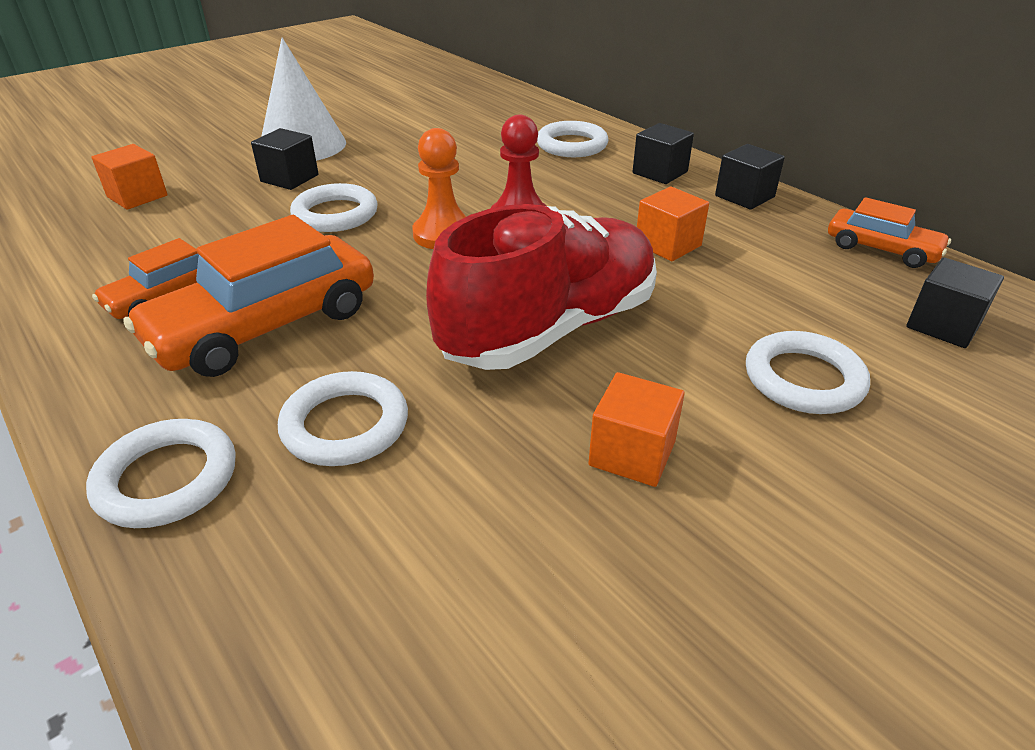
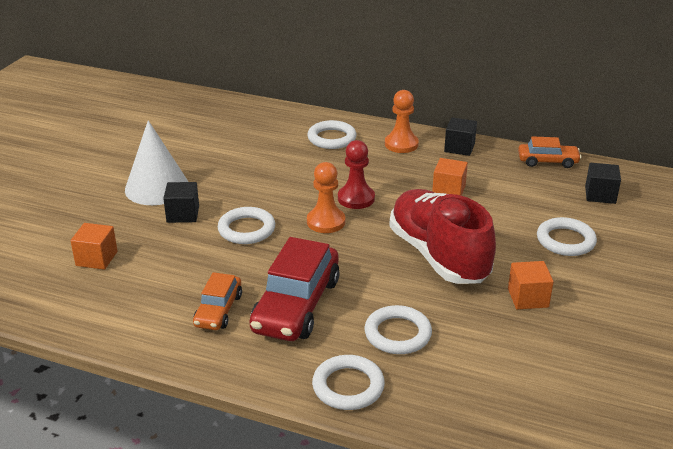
camera: 30 degrees left, 5 degrees down
orange car [124,215,374,377] -> red car [250,237,340,341]
red shoe [426,204,657,370] -> red shoe turned 45 degrees counterclockwise [389,189,496,284]
black cube [632,123,694,184] -> orange pawn [385,90,419,153]

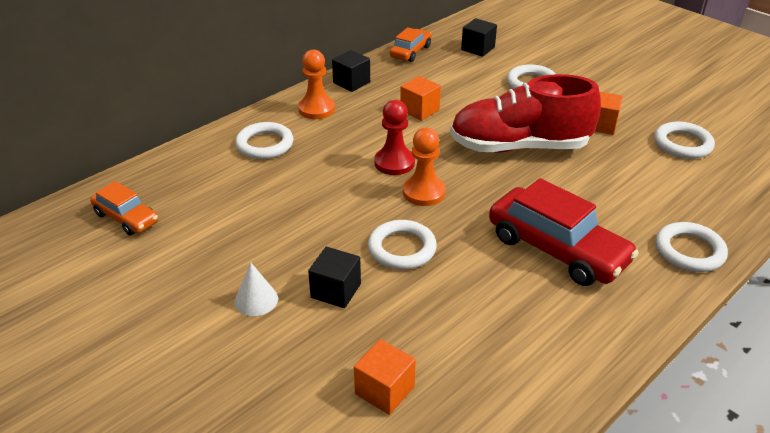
camera: 65 degrees left, 5 degrees up
white cone [125,120,188,205] -> white cone [235,262,278,316], size x0.49
orange car [193,272,242,330] -> orange car moved to [90,181,158,235]
white ring [364,305,432,354] -> white ring moved to [654,122,715,159]

